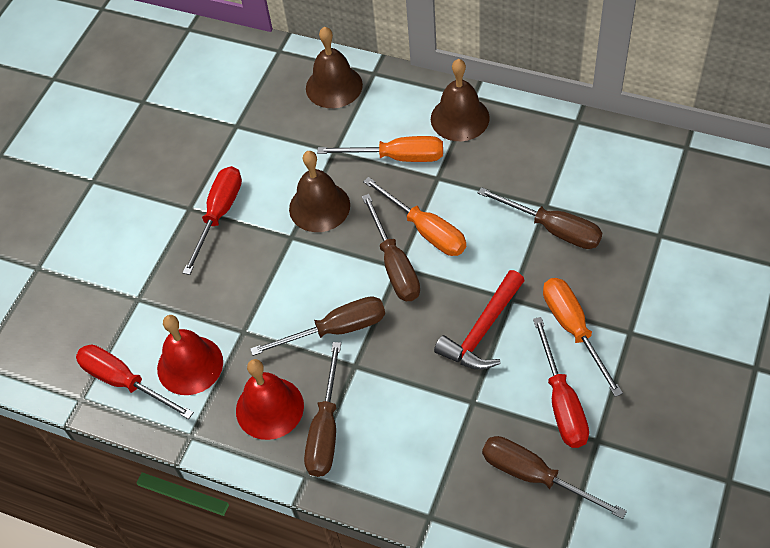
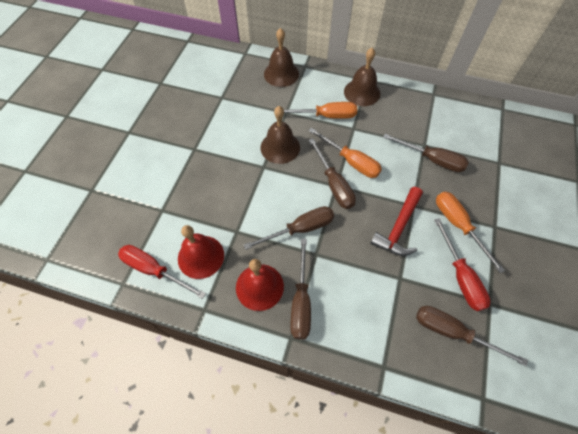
camera: 10 degrees left, 5 degrees up
red screwdriver [183,166,242,275] -> none

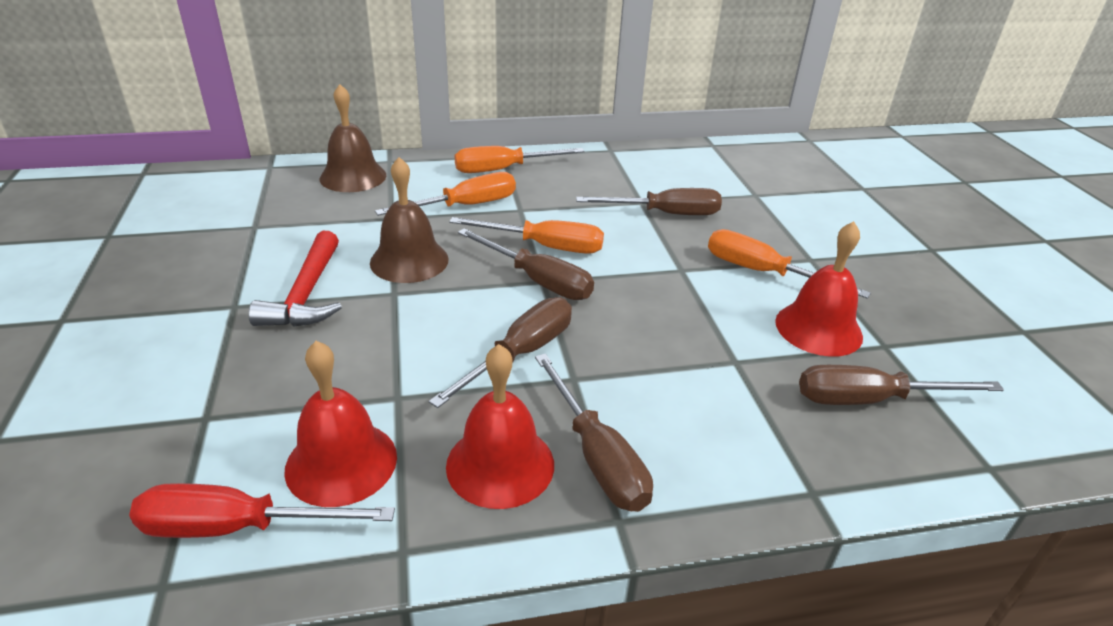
camera: 30 degrees left, 25 degrees down
brown bell [344,48,380,106] -> orange screwdriver [454,146,584,173]
red hammer [370,187,423,256] -> red hammer moved to [248,231,342,327]
red screwdriver [434,218,491,311] -> red bell [775,221,863,357]

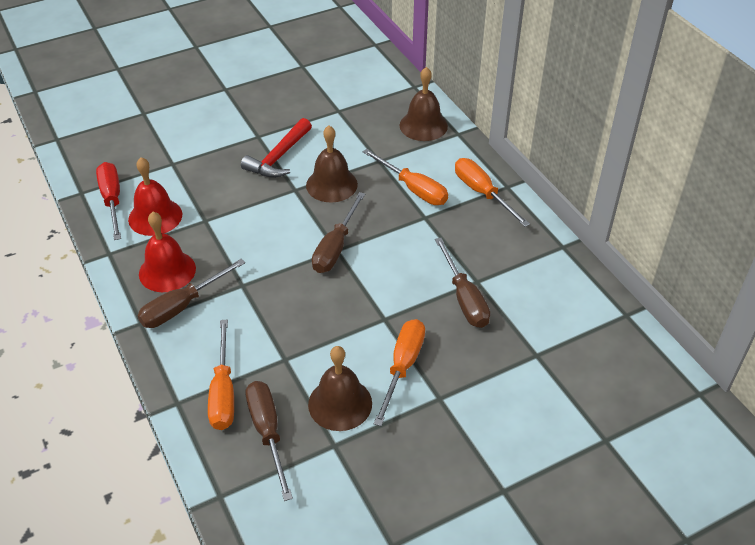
camera: 75 degrees right, 10 degrees up
red hammer [248,231,342,327] -> red hammer turned 45 degrees counterclockwise [241,118,312,178]
brown screwdriver [429,297,572,408] -> none
orange screwdriver [449,217,604,254] -> orange screwdriver moved to [208,319,234,430]
red bell [775,221,863,357] -> brown bell [308,346,372,431]

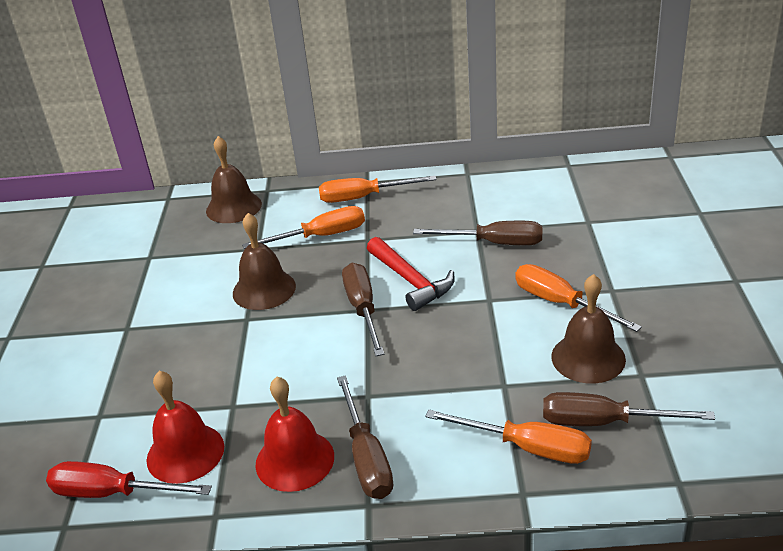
camera: 60 degrees left, 10 degrees down
red hammer [241,118,312,178] -> red hammer moved to [367,237,455,311]
brown screwdriver [312,192,365,273] -> brown screwdriver turned 150 degrees counterclockwise [342,263,385,356]

